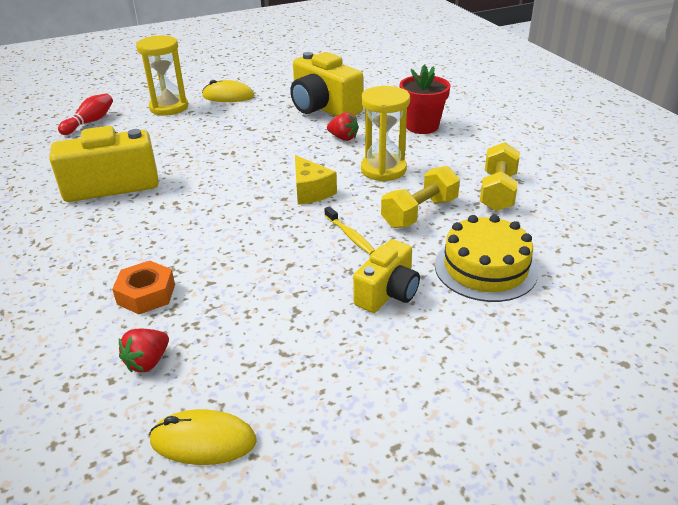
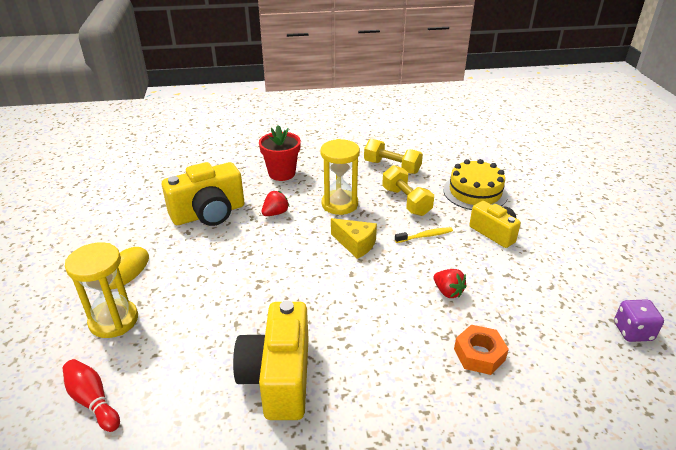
camera: 75 degrees left, 0 degrees up
red strawberry [119,329,169,372] -> red strawberry moved to [434,269,467,298]
yellow mouse [149,409,257,465] -> purple dice [614,299,664,342]
yellow cheese [295,155,337,205] -> yellow cheese turned 45 degrees clockwise [331,218,377,259]

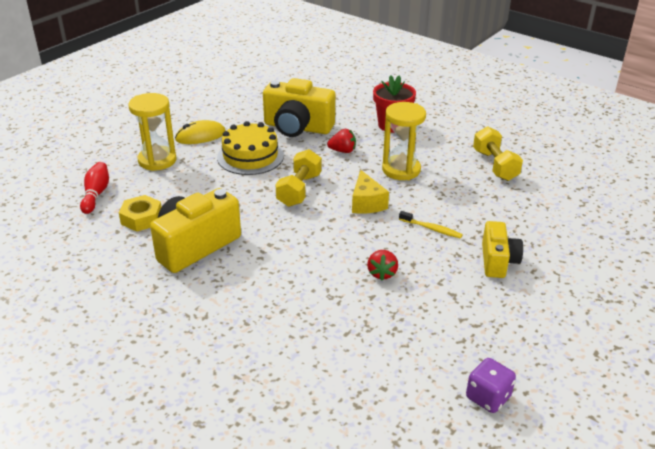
camera: 45 degrees right, 0 degrees up
yellow dumbbell [382,165,434,216] -> yellow dumbbell moved to [276,149,322,207]
yellow cake [443,159,508,210] -> yellow cake moved to [217,121,284,175]
orange nut [454,325,509,375] -> none
none -> yellow nut [119,195,161,232]

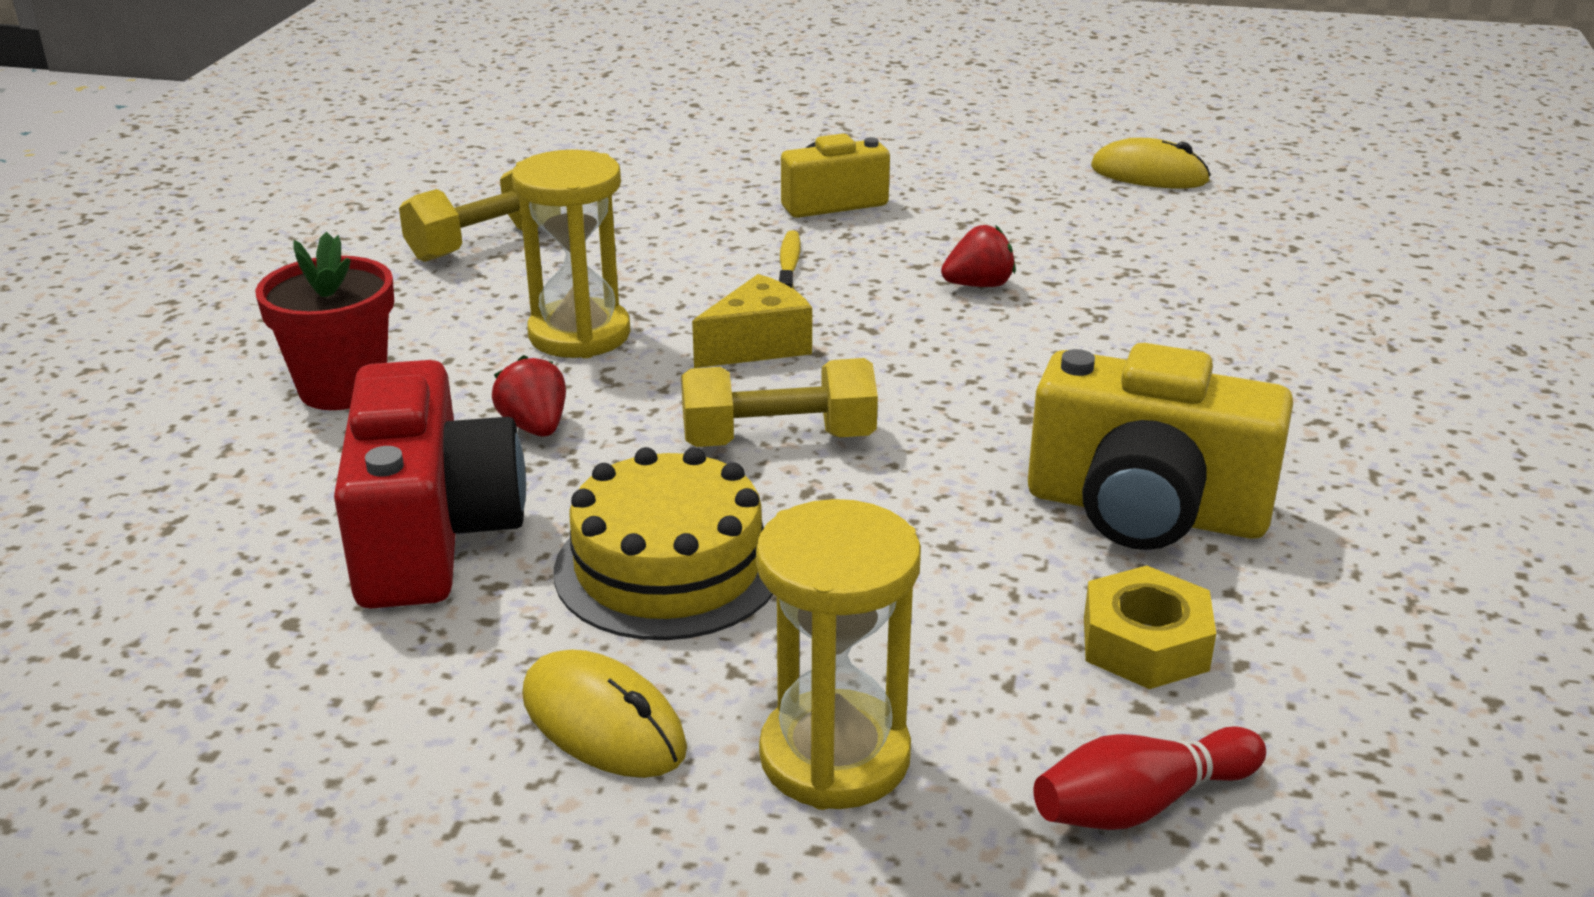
camera: 115 degrees left, 5 degrees down
yellow camera [263,78,335,137] -> red camera [334,360,526,609]
purple dice [466,358,516,413] -> yellow mouse [1091,138,1211,188]

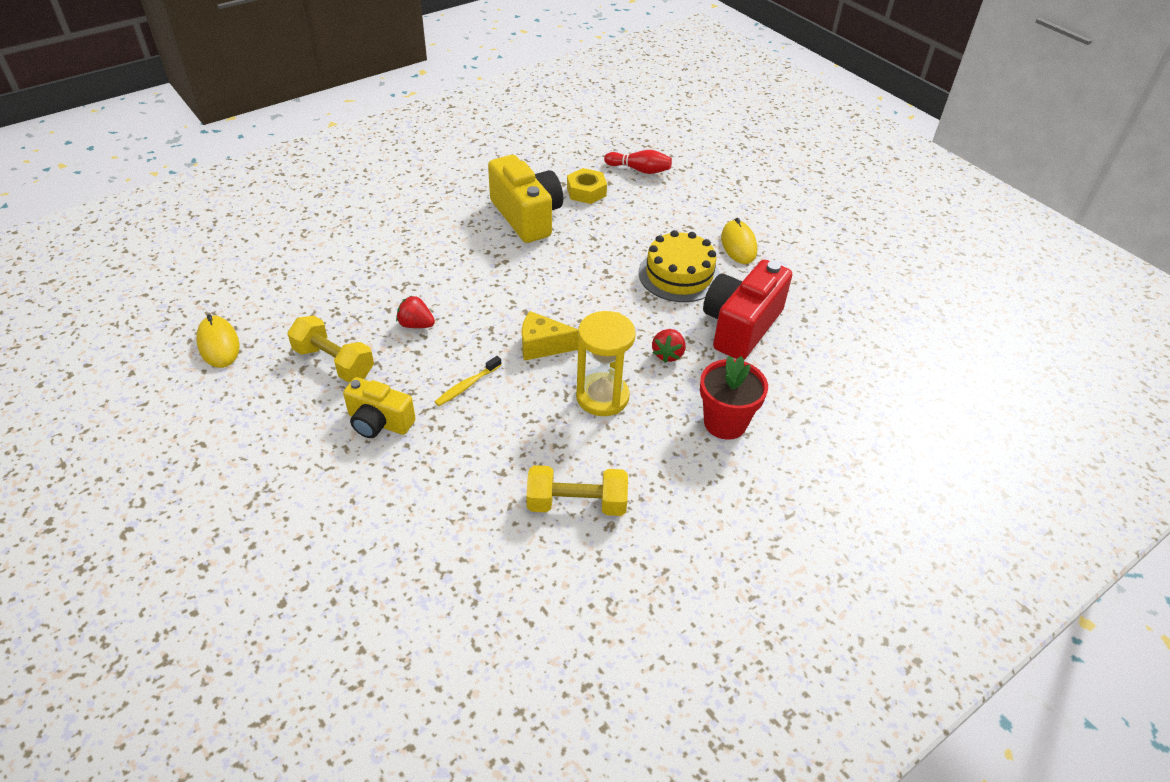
camera: 140 degrees left, 15 degrees up
yellow dumbbell [681,358,878,447] -> yellow dumbbell moved to [287,316,374,382]
yellow hourglass [756,499,921,810] -> none

